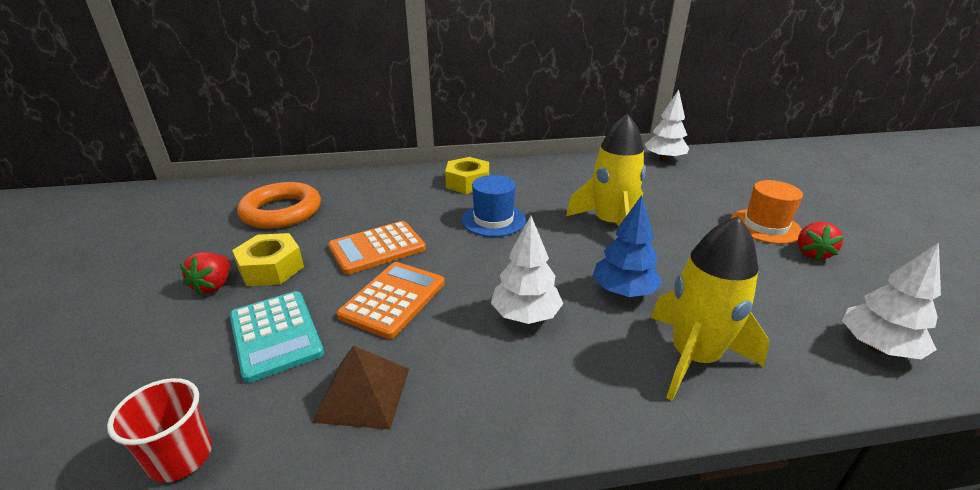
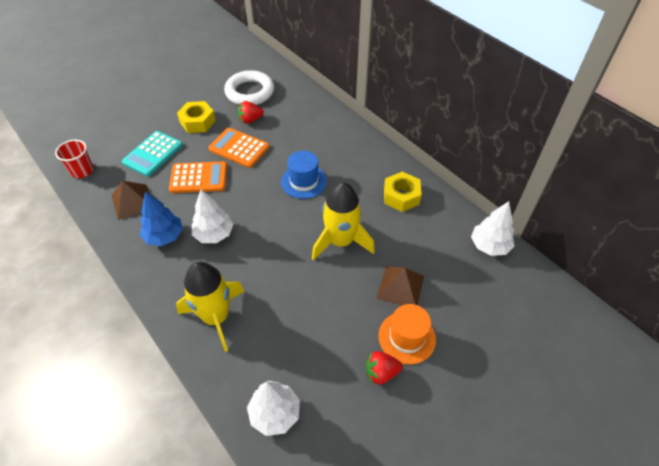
camera: 60 degrees right, 20 degrees up
red strawberry [180,252,230,295] -> red strawberry moved to [238,101,264,124]
orange ring [237,182,321,229] -> white ring [224,70,274,105]
yellow nut [445,157,489,194] -> yellow nut moved to [384,172,422,212]
blue tree [593,195,662,297] -> blue tree moved to [140,191,183,246]
none -> brown pyramid [377,266,424,305]

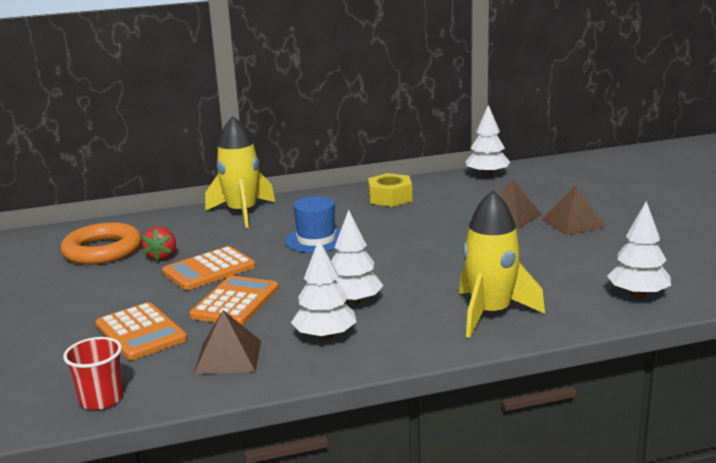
camera: 65 degrees left, 30 degrees down
turquoise calculator [122,131,183,176] -> orange calculator [95,302,187,360]
blue tree [140,191,183,246] -> white tree [291,240,357,340]
yellow nut [177,101,216,133] -> none
white ring [224,70,274,105] -> orange ring [60,222,142,265]
yellow rocket [312,182,375,260] -> yellow rocket moved to [205,116,275,228]
red strawberry [366,351,403,384] -> none
orange hat [379,304,436,365] -> brown pyramid [541,185,607,236]

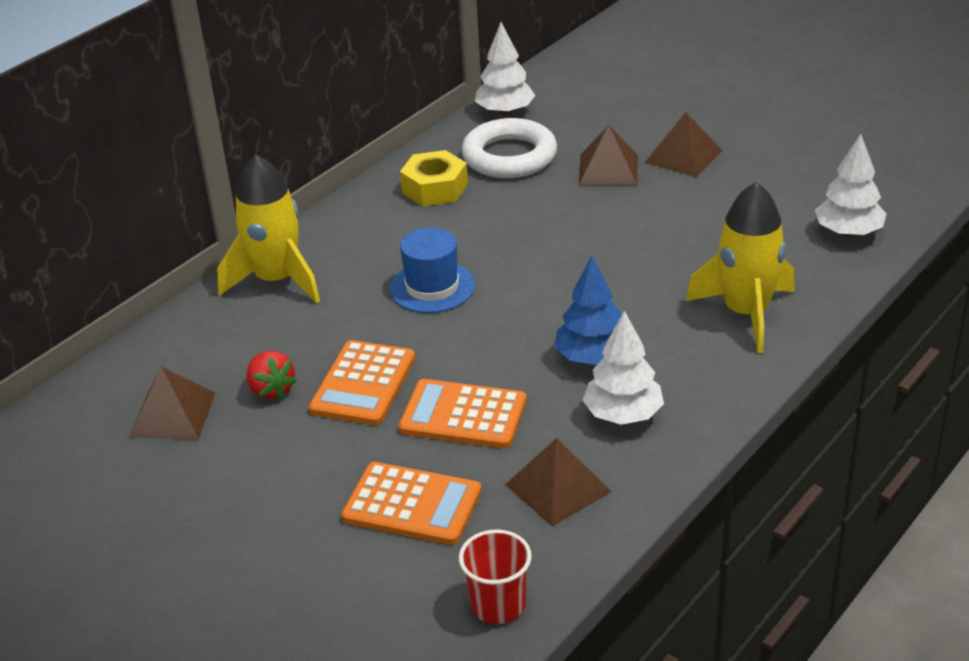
camera: 35 degrees left, 15 degrees up
orange ring [60,222,142,265] -> brown pyramid [129,367,215,439]
orange calculator [190,276,279,325] -> orange calculator turned 60 degrees counterclockwise [398,379,527,448]
white tree [331,210,383,305] -> blue tree [554,256,622,365]
none -> white ring [461,118,557,178]

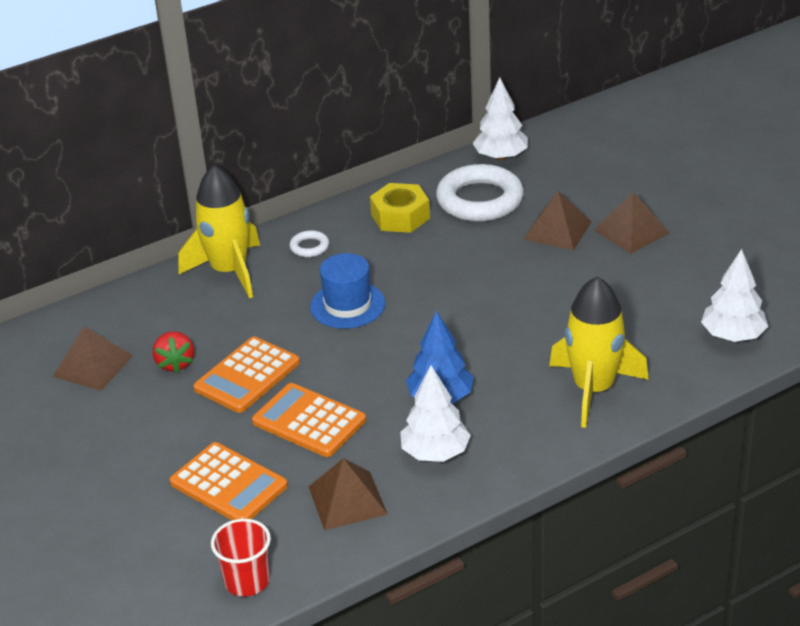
camera: 20 degrees right, 0 degrees up
none -> white ring [290,230,329,257]

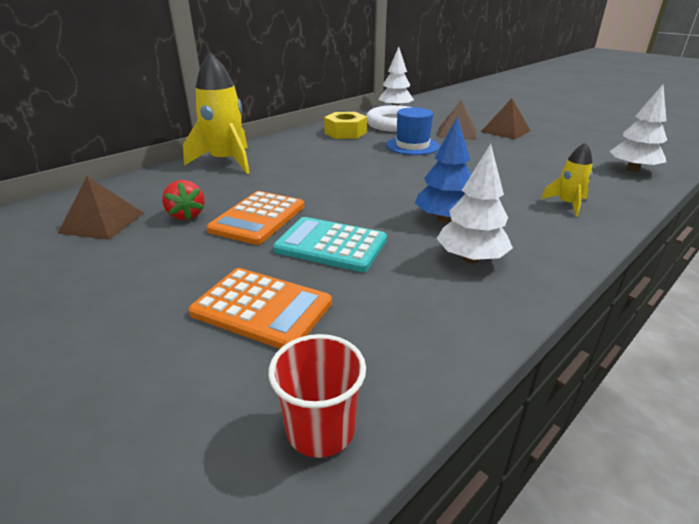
camera: 15 degrees left, 5 degrees down
orange calculator [252,383,366,457] -> turquoise calculator [273,217,387,272]
white ring [290,230,329,257] -> none
brown pyramid [309,458,388,530] -> none
blue hat [310,253,385,329] -> blue hat moved to [386,107,440,155]
yellow rocket [549,276,649,428] -> yellow rocket [541,142,593,216], size x0.52

